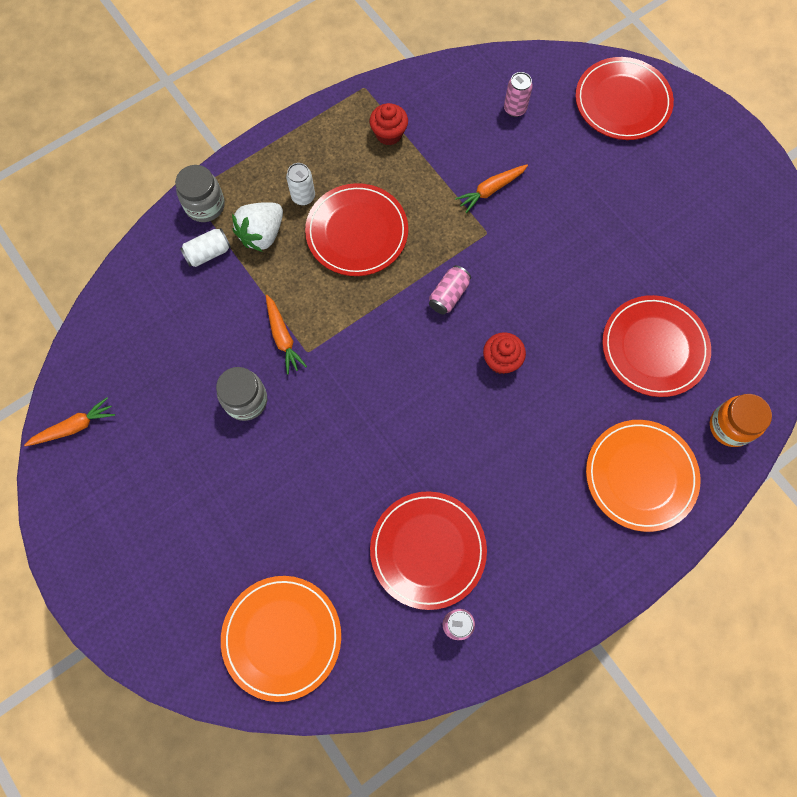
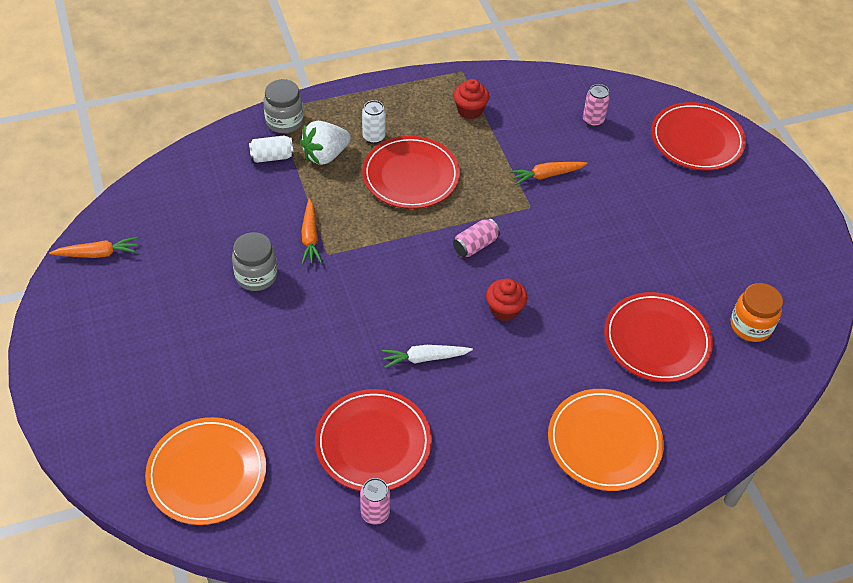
camera: 15 degrees right, 20 degrees down
orange jar [710,394,772,447] -> orange jar moved to [731,283,783,342]
none -> white carrot [382,345,473,368]

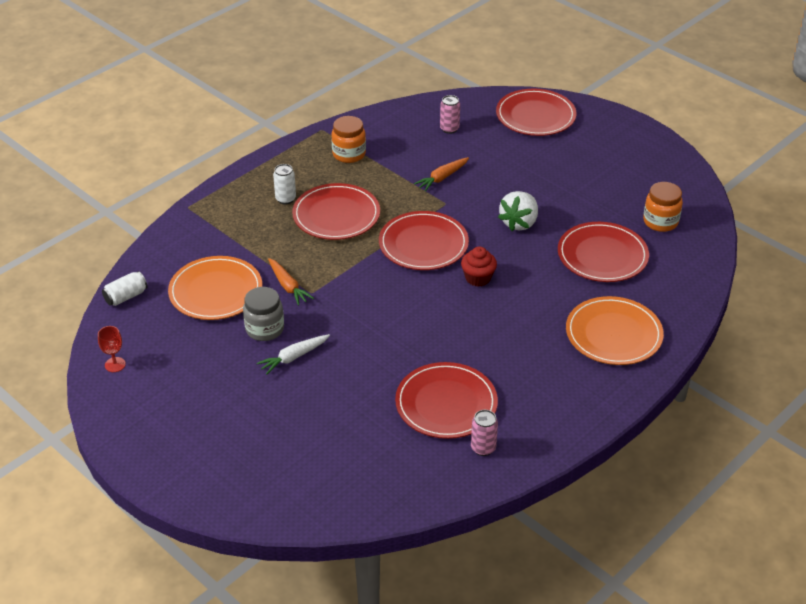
camera: 25 degrees left, 10 degrees down
orange carrot [49,237,137,258] -> red goblet [98,326,126,372]
orange plate [145,417,266,525] -> orange plate moved to [168,256,262,320]
white can [249,136,294,163] -> white can moved to [102,271,148,306]
grey jar [263,79,304,133] -> none
white strawberry [300,121,351,165] -> white strawberry moved to [498,191,538,231]
white carrot [382,345,473,368] -> white carrot moved to [257,334,330,375]
red cupcake [453,79,490,119] -> orange jar [331,116,366,163]
pink can [453,218,500,257] -> red plate [379,211,469,270]

